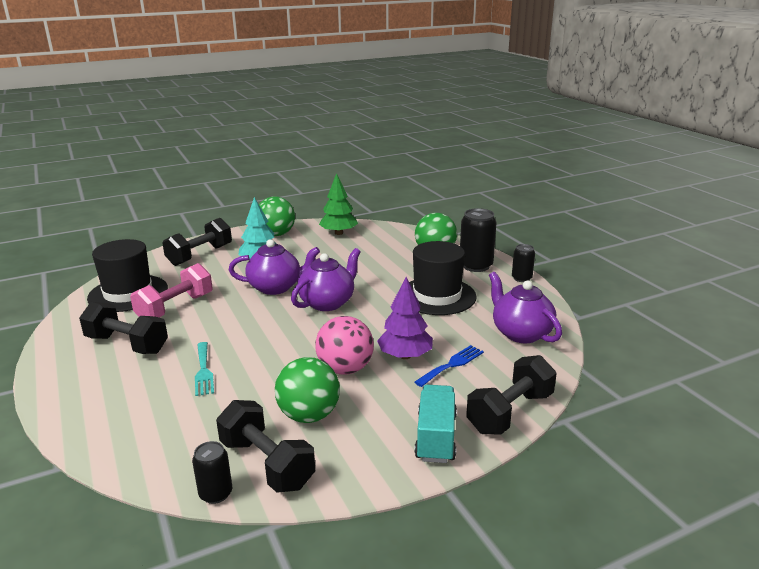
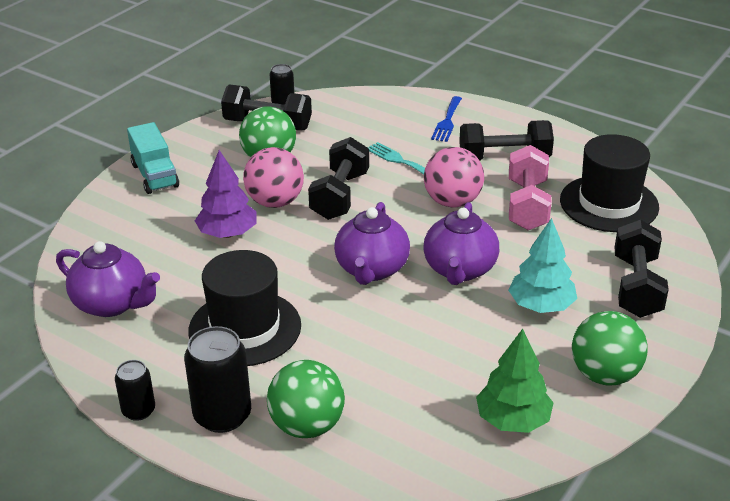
camera: 150 degrees right, 10 degrees up
purple teapot [229,239,320,295] -> purple teapot turned 45 degrees counterclockwise [423,202,499,285]
blue fork [414,345,484,387] -> blue fork moved to [431,96,462,142]
black dumbbell [466,355,557,434] -> black dumbbell moved to [308,137,369,220]
none -> pink ball [424,147,484,208]

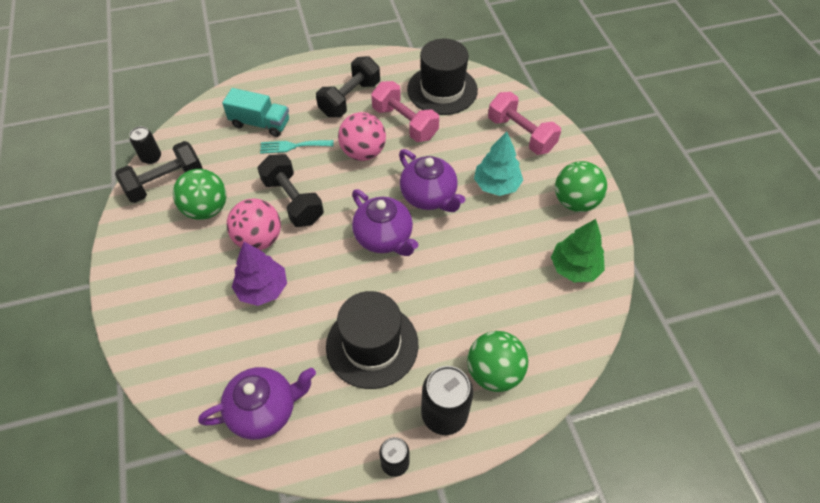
camera: 50 degrees left, 20 degrees up
turquoise truck [127,122,179,194] -> turquoise truck moved to [222,88,289,137]
blue fork [431,96,462,142] -> none
black dumbbell [614,220,669,318] -> pink dumbbell [488,92,561,155]

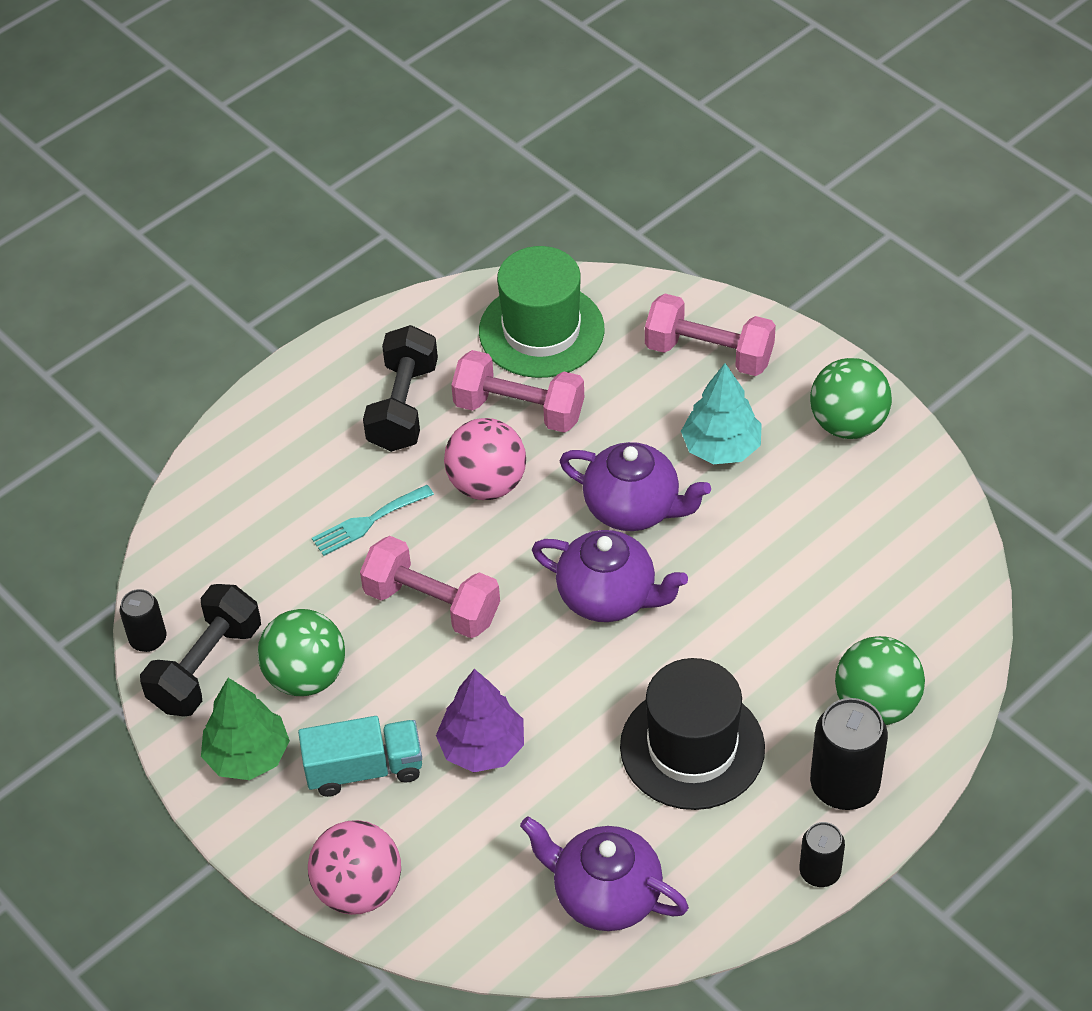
camera: 25 degrees left, 5 degrees down
purple teapot [198,367,316,440] -> purple teapot turned 105 degrees counterclockwise [520,816,689,931]
turquoise truck [222,88,289,137] -> turquoise truck moved to [298,716,422,797]
pink ball [227,198,281,250] -> pink ball moved to [308,820,401,915]
black dumbbell [257,154,324,227] -> pink dumbbell [360,536,500,638]
black hat [407,38,478,115] -> green hat [479,246,604,378]
green tree [551,219,605,283] -> green tree moved to [201,678,290,780]

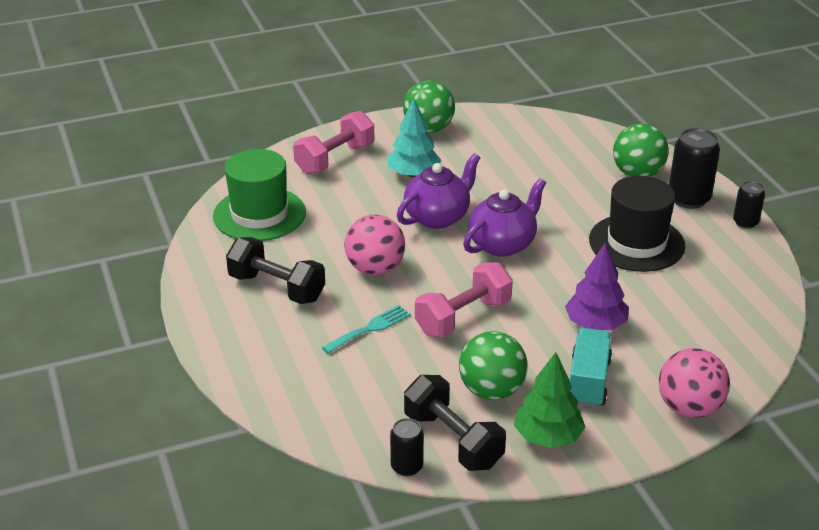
camera: 70 degrees left, 15 degrees down
turquoise fork [312,485,434,556] -> turquoise fork turned 120 degrees counterclockwise [322,305,411,354]
pink dumbbell [451,350,584,433] -> none
purple teapot [520,816,689,931] -> none

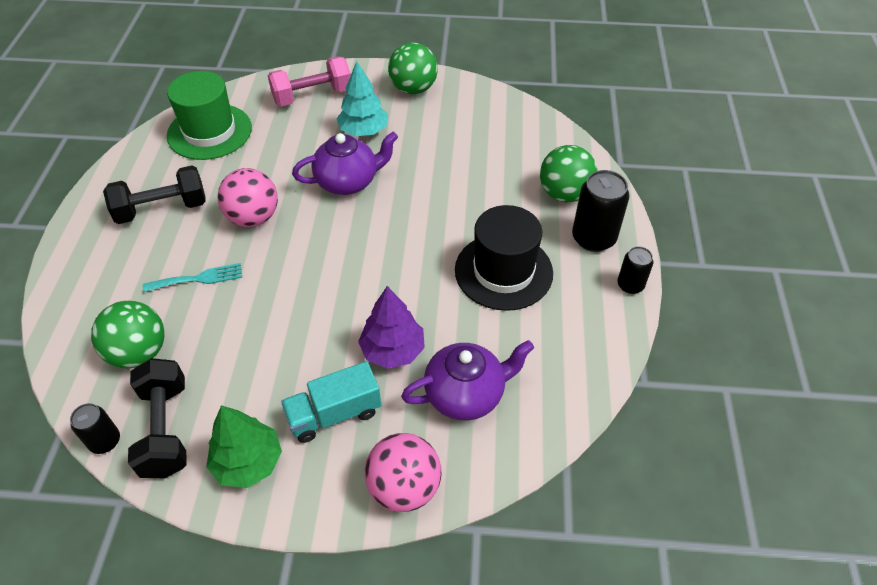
camera: 25 degrees right, 15 degrees up
black dumbbell [226,237,325,304] -> black dumbbell turned 75 degrees counterclockwise [103,165,206,224]
pink dumbbell [415,263,513,337] -> none
green ball [459,331,527,400] -> green ball moved to [91,301,165,368]
purple teapot [463,178,546,257] -> purple teapot moved to [401,340,534,420]
turquoise truck [570,328,612,408] -> turquoise truck turned 150 degrees counterclockwise [281,361,381,443]

